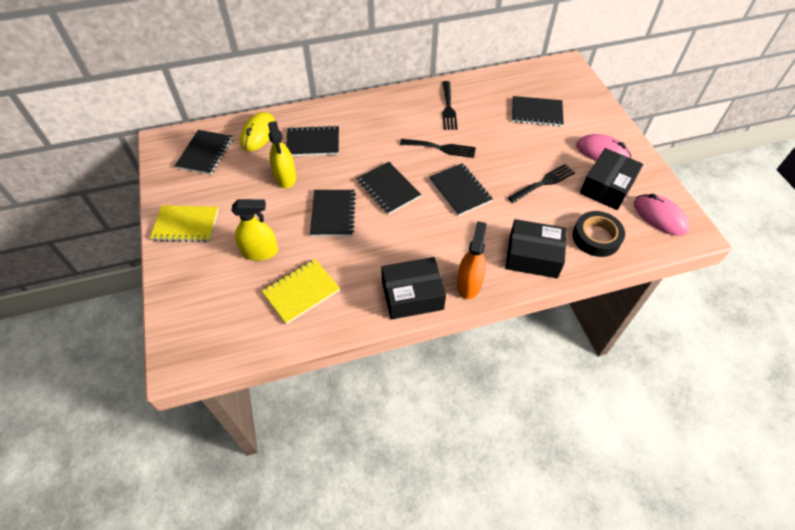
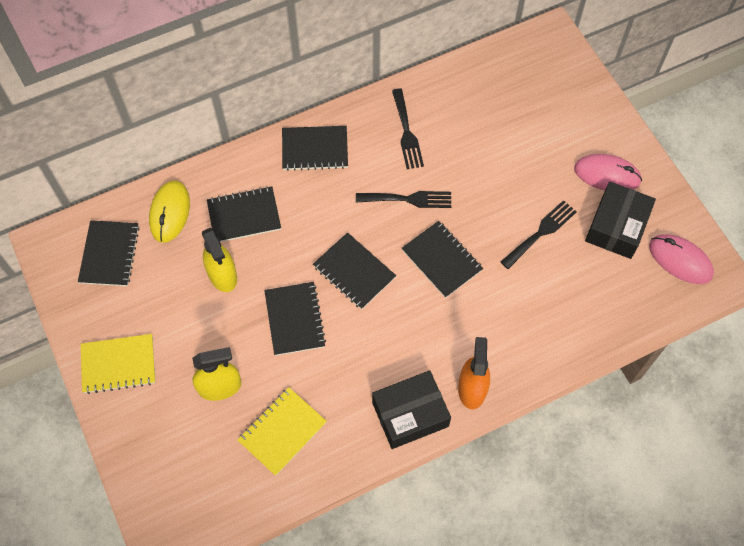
camera: 10 degrees left, 10 degrees up
black box [506,219,567,278] -> none
black notebook [512,96,564,127] -> black notebook moved to [282,126,348,171]
black tape [573,211,625,257] -> none

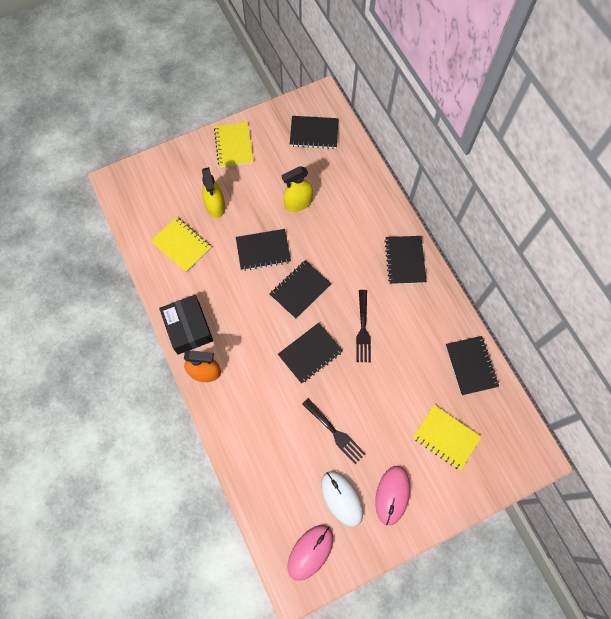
camera: 90 degrees right, 5 degrees up
yellow mouse [149,181,190,243] -> none
black notebook [207,186,281,242] -> black notebook moved to [445,336,499,396]
black fork [392,88,424,169] -> none
black box [585,182,656,259] -> white mouse [321,471,363,527]
none -> yellow notebook [413,405,481,470]

